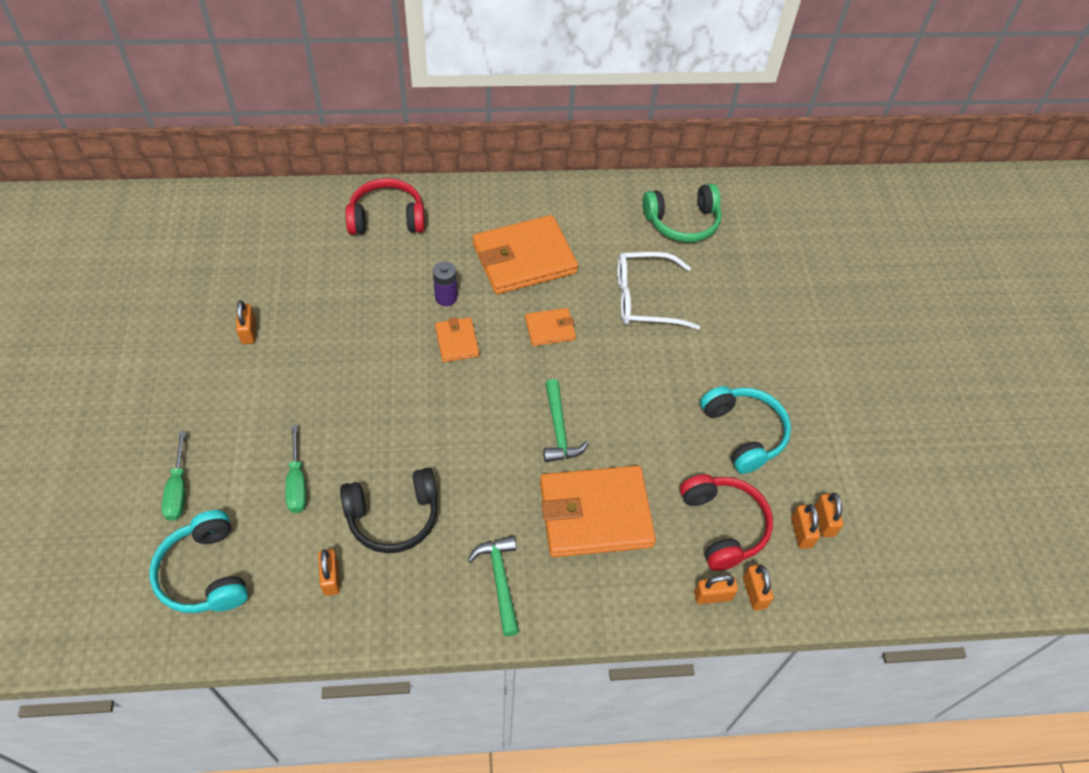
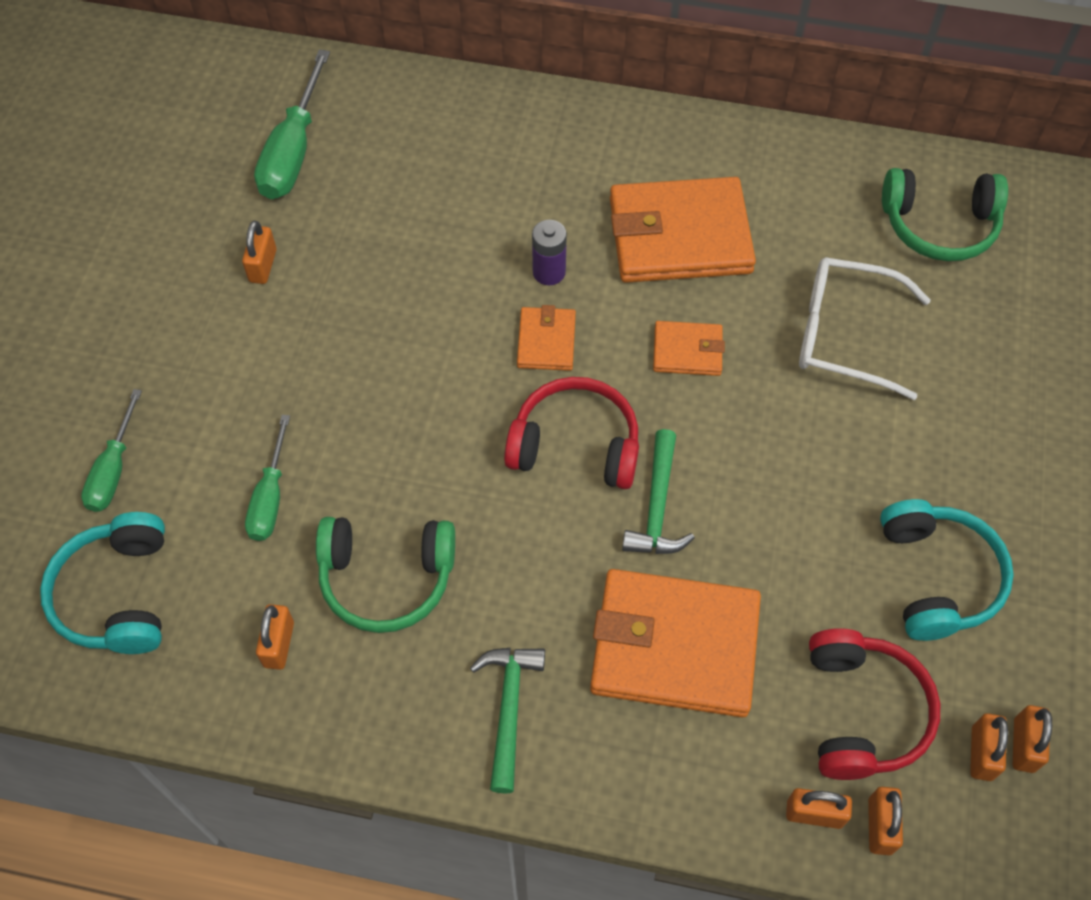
camera: 20 degrees right, 5 degrees up
black headphones [340,468,438,553] -> green headphones [316,517,455,633]
red headphones [345,178,425,235] -> red headphones moved to [504,377,639,489]
none -> green screwdriver [254,49,330,199]

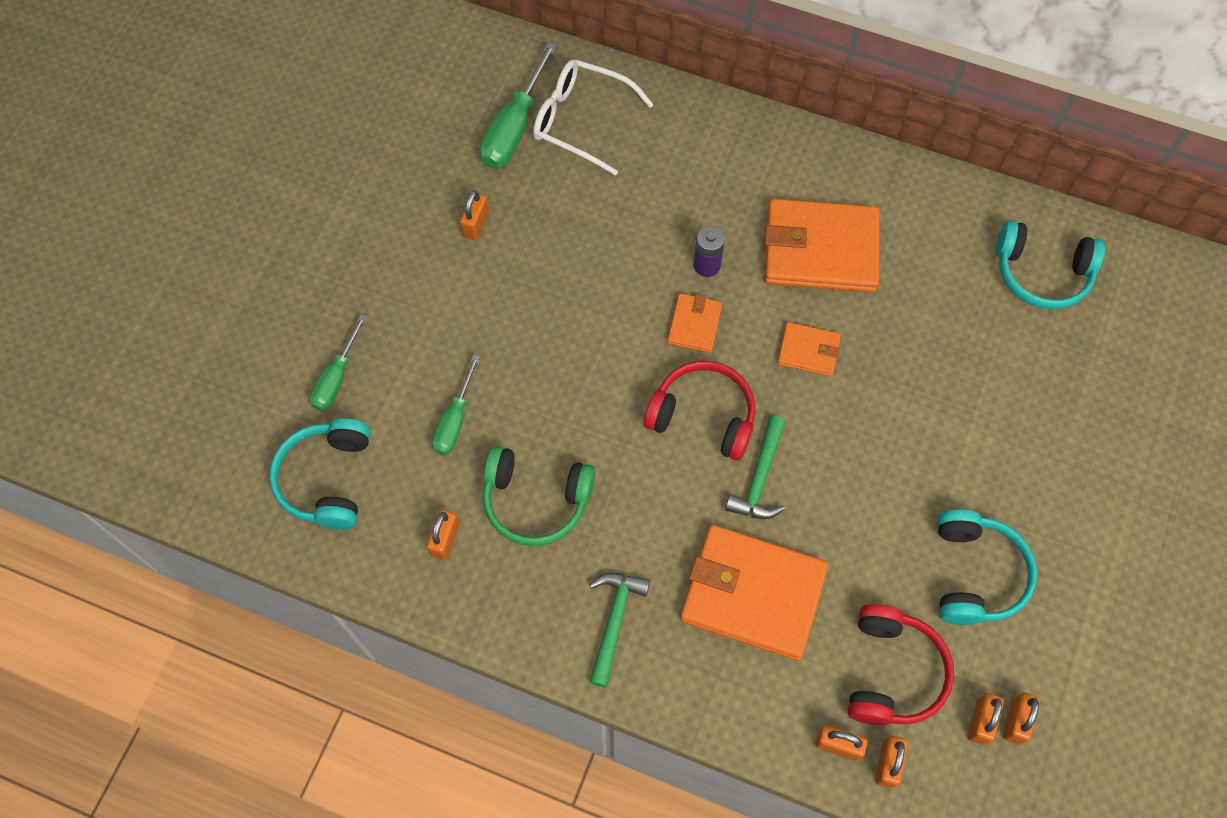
camera: 10 degrees right, 5 degrees up
white glasses [799,257,931,400] -> white glasses moved to [533,59,654,176]
green headphones [882,168,1008,261] -> turquoise headphones [996,220,1105,309]

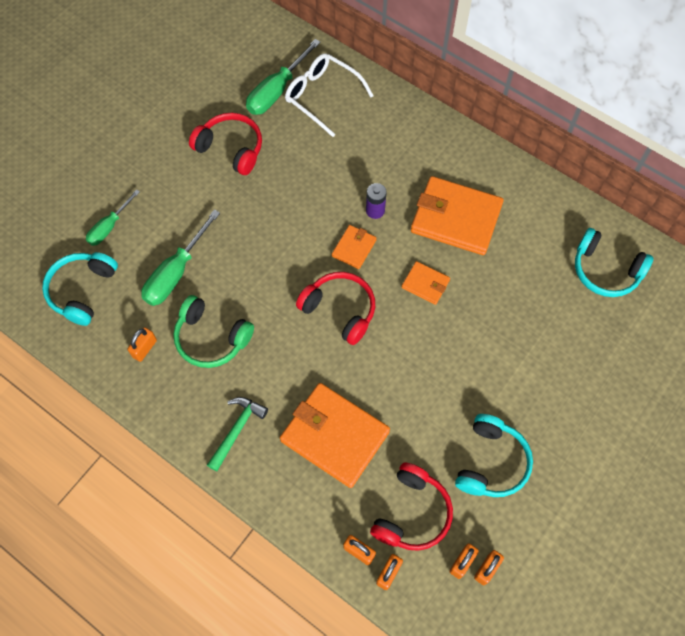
camera: 15 degrees right, 0 degrees up
green screwdriver [432,354,480,455] -> green screwdriver [141,210,220,306], size x1.58
orange padlock [460,190,489,240] -> red headphones [189,113,262,175]
green hammer [725,416,786,519] -> none

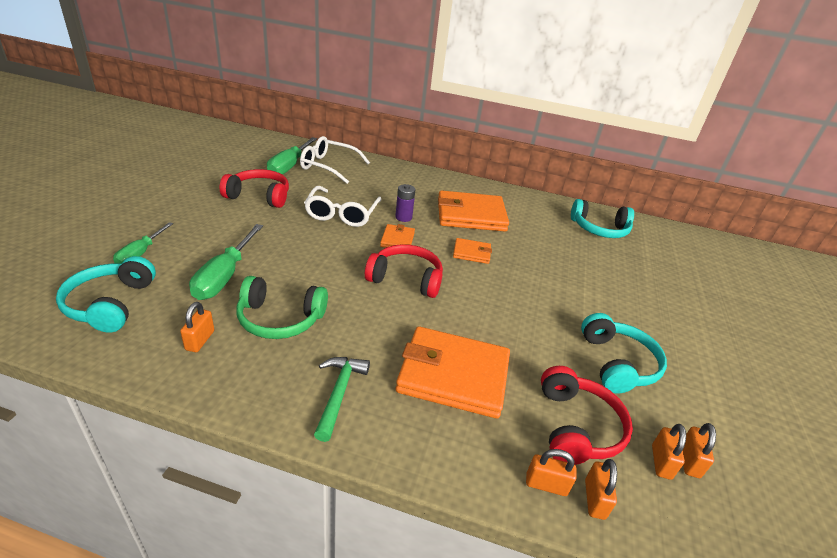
camera: 25 degrees left, 30 degrees down
none -> white glasses [304,186,381,227]

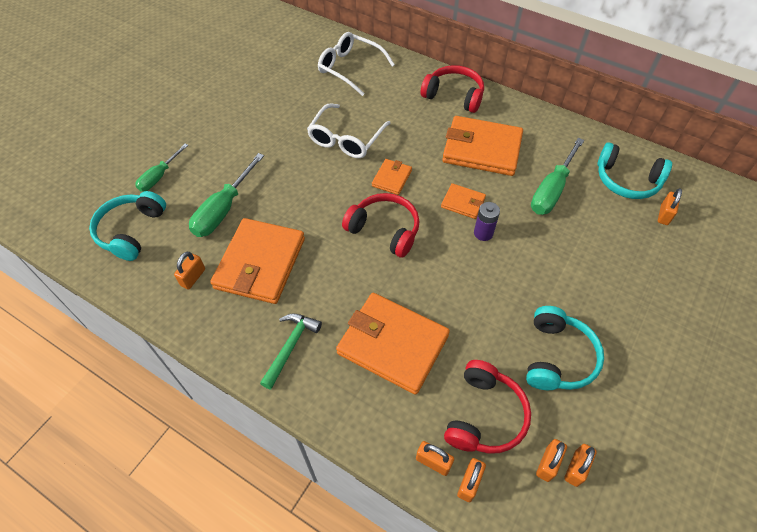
camera: 20 degrees right, 20 degrees up
red headphones [219,169,289,208] -> red headphones moved to [421,65,484,113]
green headphones [237,276,328,339] -> orange wallet [210,218,305,304]
green screwdriver [267,137,317,175] -> green screwdriver moved to [531,138,584,215]
purple battery [395,184,415,222] -> purple battery moved to [474,202,500,241]
none -> orange padlock [658,188,682,225]

